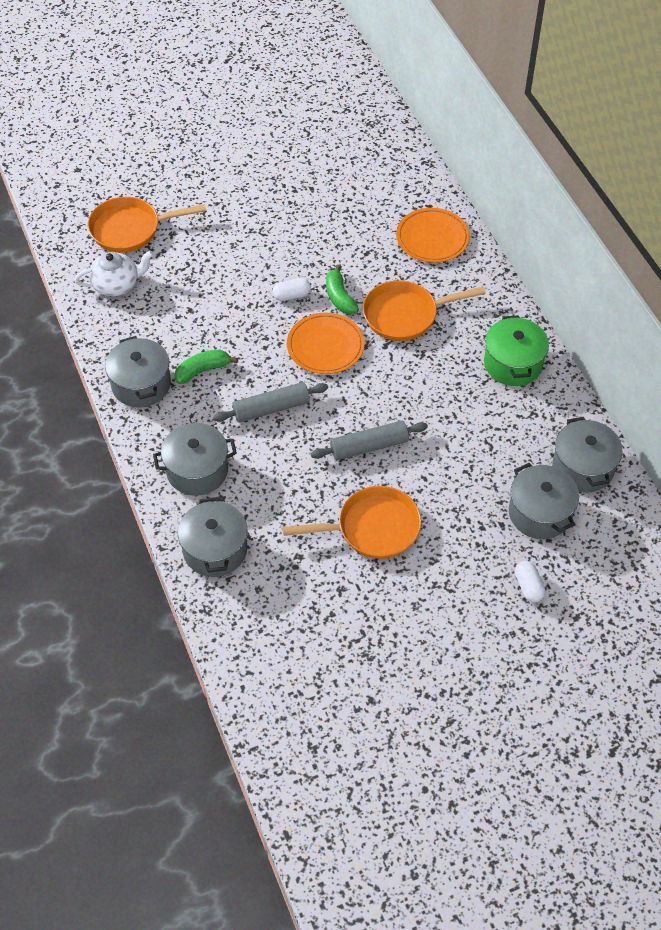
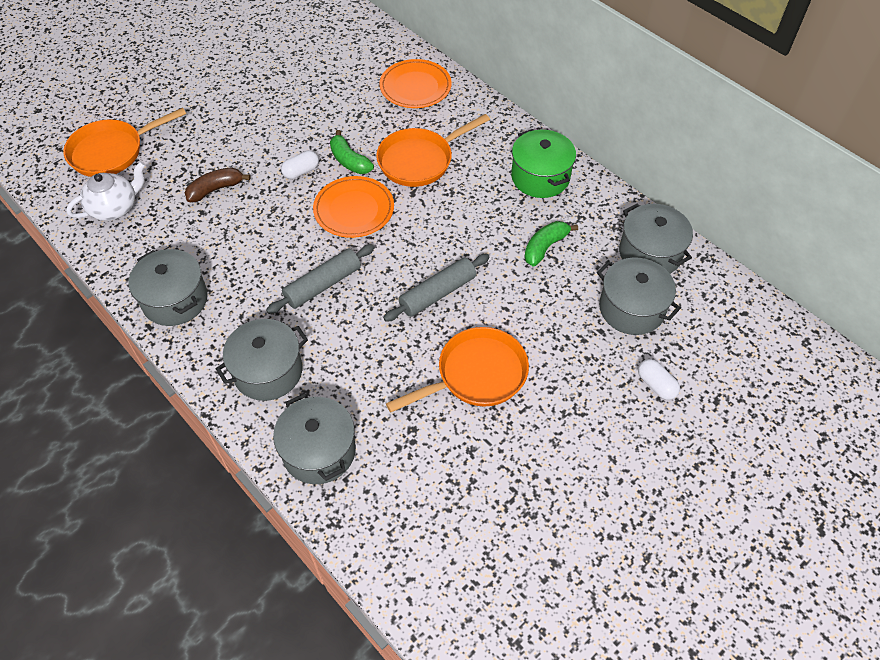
camera: 20 degrees left, 0 degrees up
green banana [174,350,238,384] -> green banana moved to [524,221,578,266]
none -> brown banana [185,167,250,202]

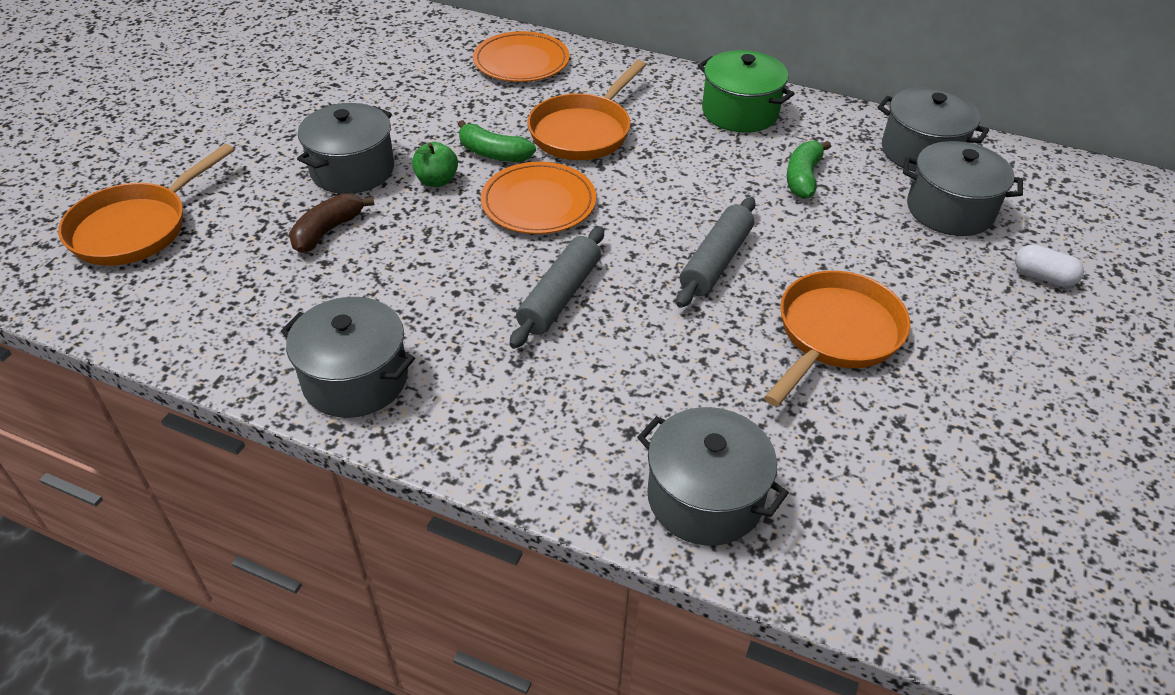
camera: 25 degrees left, 10 degrees down
white teapot [66,161,145,221] -> none
grey pot [216,319,308,401] -> grey pot moved to [297,103,394,194]
white capsule [281,151,319,179] -> green apple [412,142,458,187]

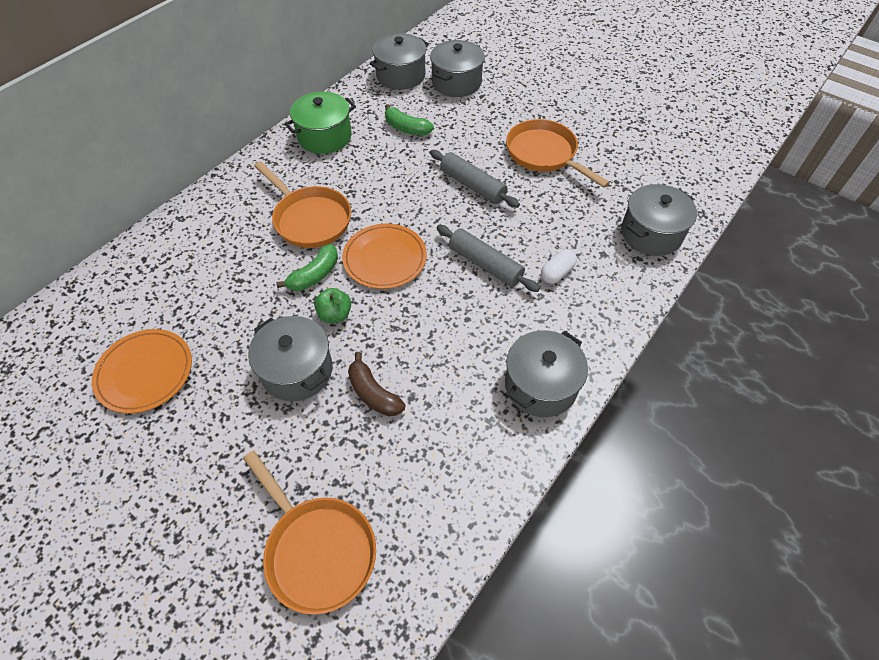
camera: 75 degrees left, 10 degrees up
orange plate [473,31,569,82] -> orange plate moved to [92,329,192,413]
white capsule [1015,244,1084,287] -> white capsule moved to [541,249,577,284]

